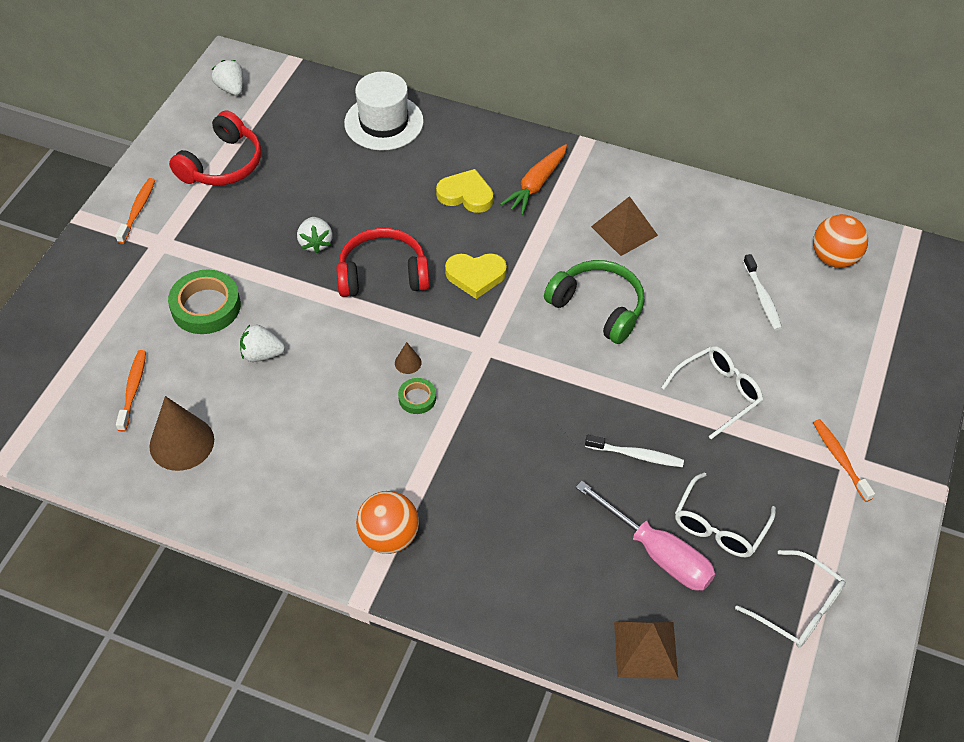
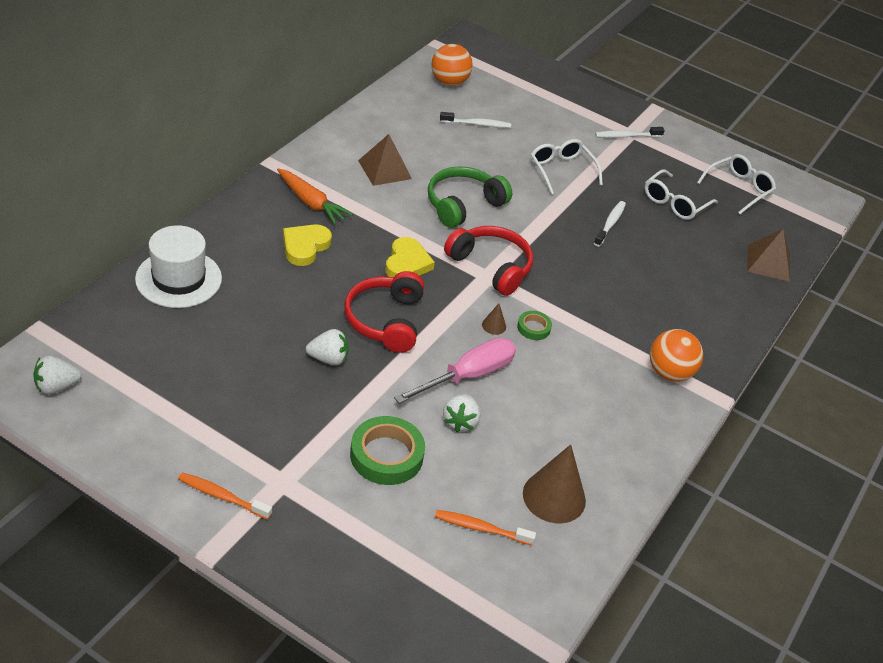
camera: 85 degrees left, 10 degrees down
red headphones [169,110,261,186] -> red headphones moved to [444,226,533,296]
pink screwdriver [575,481,715,591] -> pink screwdriver moved to [394,338,516,404]
white glasses [675,472,776,557] -> white glasses turned 90 degrees clockwise [645,169,718,220]
orange toothbrush [813,419,875,502] -> white toothbrush [595,127,665,138]

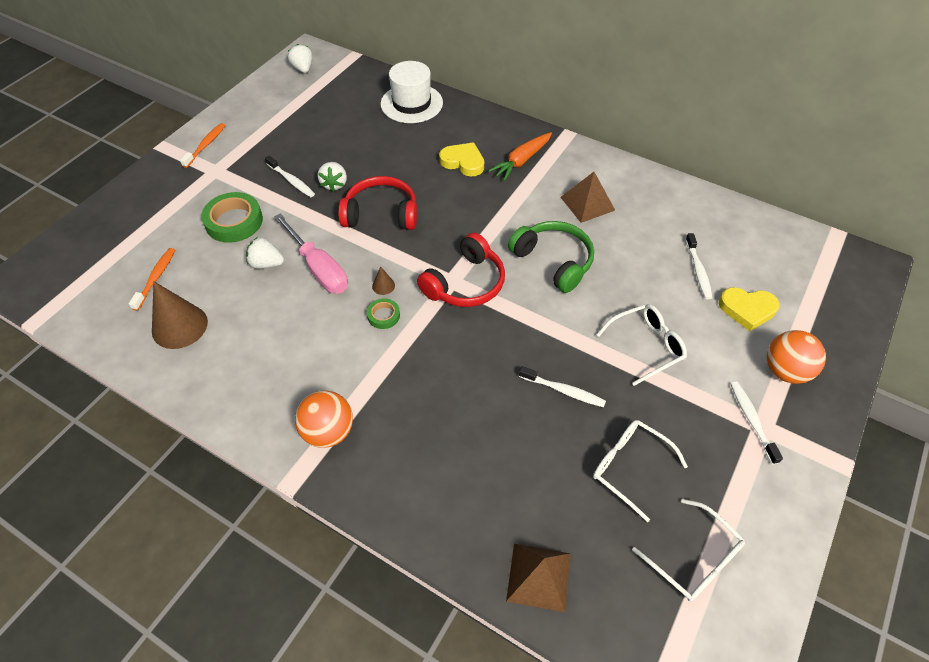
camera: 95 degrees right, 10 degrees up
yellow heart [385,237,435,277] -> yellow heart moved to [719,287,780,331]
orange ball [431,44,473,86] -> orange ball moved to [767,330,826,384]
none -> white toothbrush [265,155,315,197]

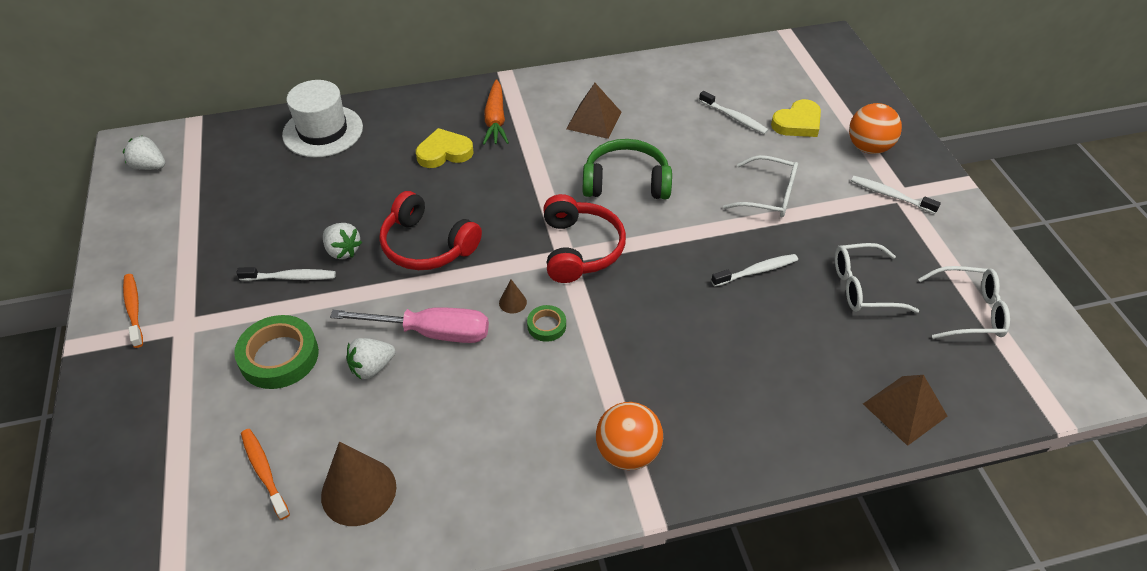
camera: 45 degrees left, 5 degrees down
red headphones [338,176,417,230] -> red headphones turned 105 degrees counterclockwise [379,191,482,270]
white glasses [596,304,687,386] -> white glasses turned 90 degrees clockwise [723,155,798,217]

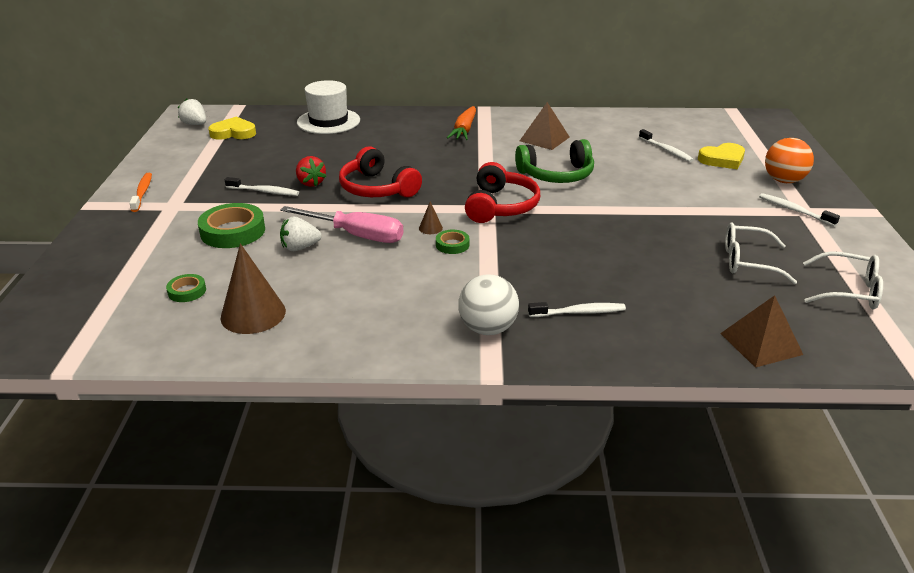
camera: 15 degrees right, 15 degrees down
orange toothbrush [241,429,290,520] -> green tape [166,274,206,302]
white strawberry [323,223,362,259] -> red strawberry [296,156,326,187]
yellow heart [416,128,474,168] -> yellow heart moved to [208,117,256,140]
green headphones [583,139,672,199] -> green headphones turned 150 degrees clockwise [515,139,594,183]
orange ball [596,402,663,470] -> white ball [458,274,519,335]
white toothbrush [711,254,798,287] -> white toothbrush moved to [528,302,626,317]
white glasses [723,155,798,217] -> none

